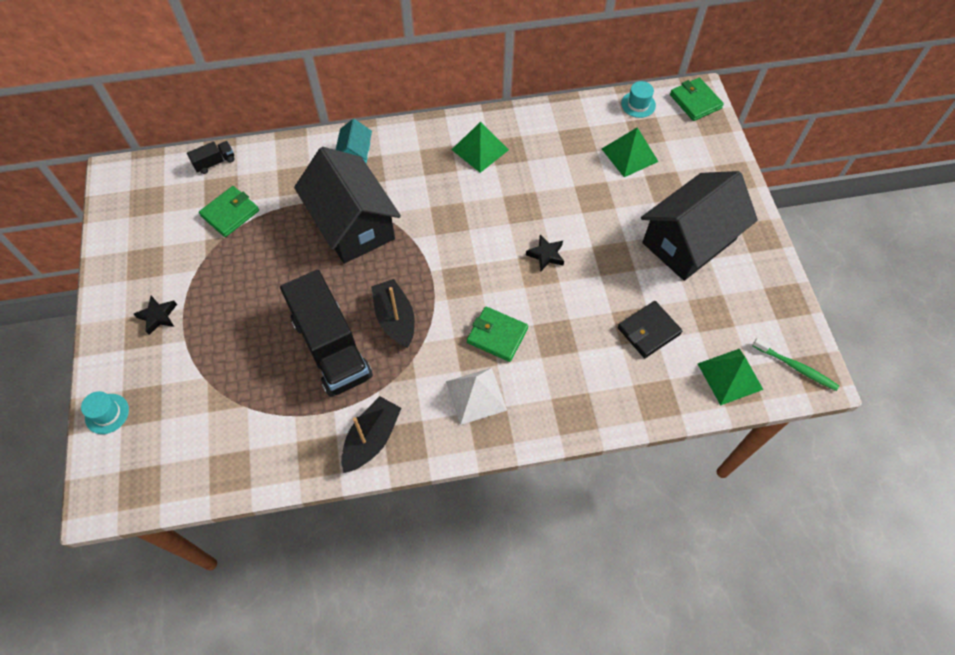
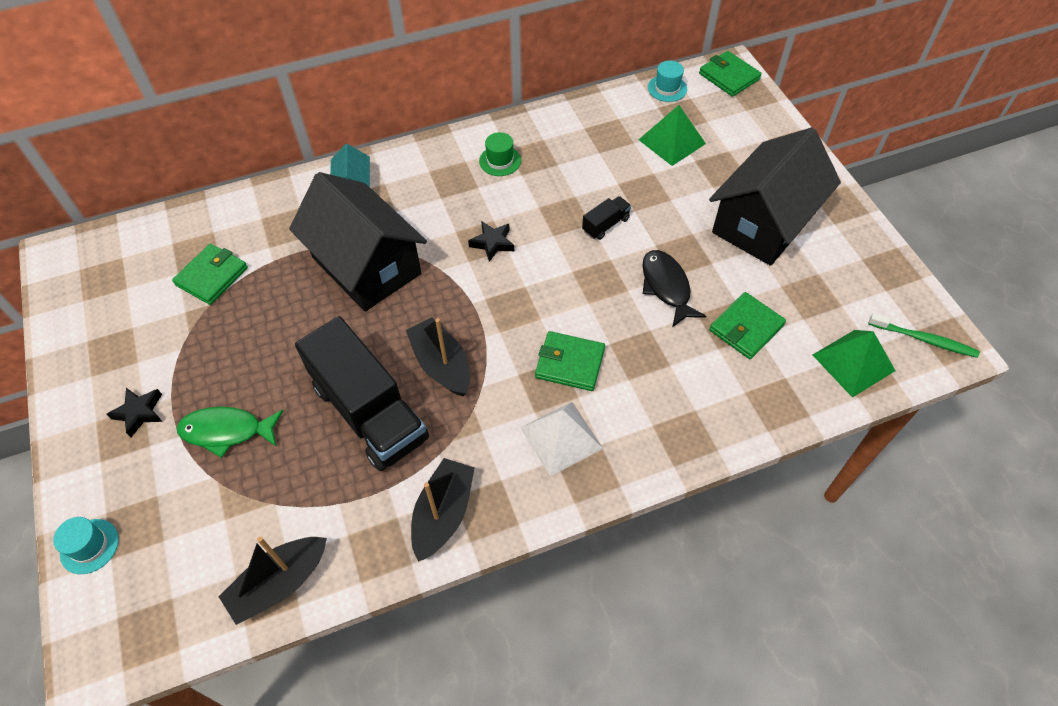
camera: 10 degrees left, 5 degrees down
black truck [187,141,235,174] -> black truck moved to [582,196,631,240]
green pyramid [452,122,509,173] -> green hat [479,132,521,176]
black star [526,235,564,271] -> black star moved to [468,221,514,262]
black wallet [618,301,682,358] -> green wallet [709,292,786,359]
none -> green fish [177,407,283,458]
none -> black boat [219,537,327,625]
none -> black fish [642,250,706,327]

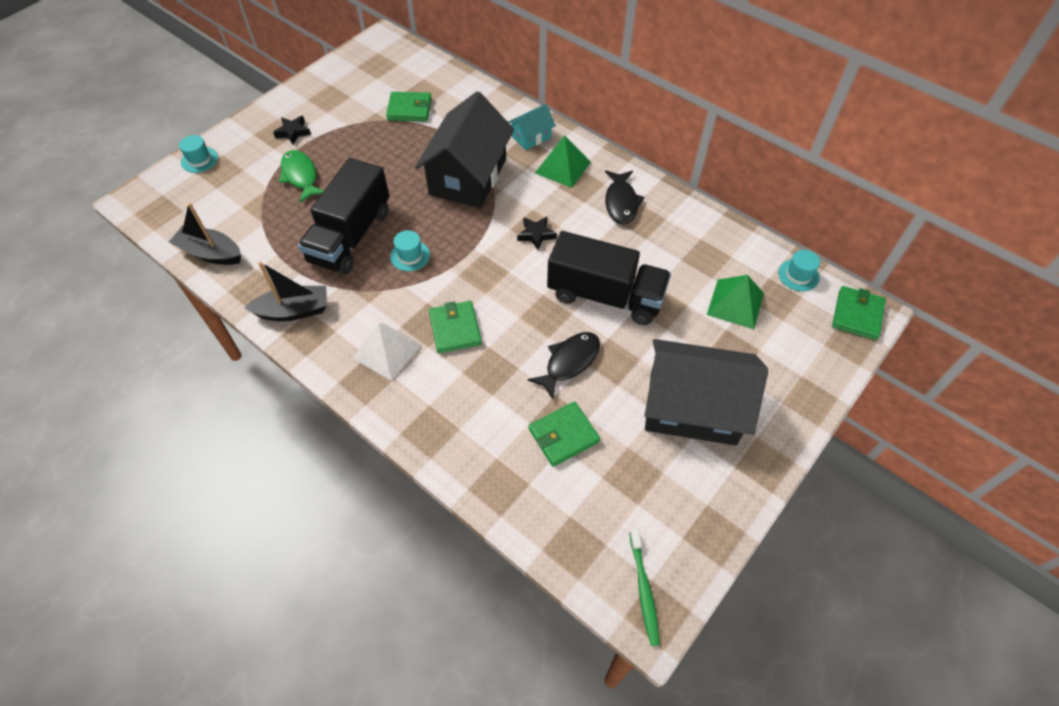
camera: 60 degrees right, 0 degrees up
black boat [406,317,470,396] -> turquoise hat [390,230,430,271]
green hat [479,132,521,176] -> black fish [605,171,645,224]
black truck [582,196,631,240] -> black truck [547,231,671,325], size x2.43
green wallet [709,292,786,359] -> green wallet turned 45 degrees counterclockwise [529,402,600,467]
green pyramid [813,330,895,398] -> green pyramid moved to [535,135,591,188]

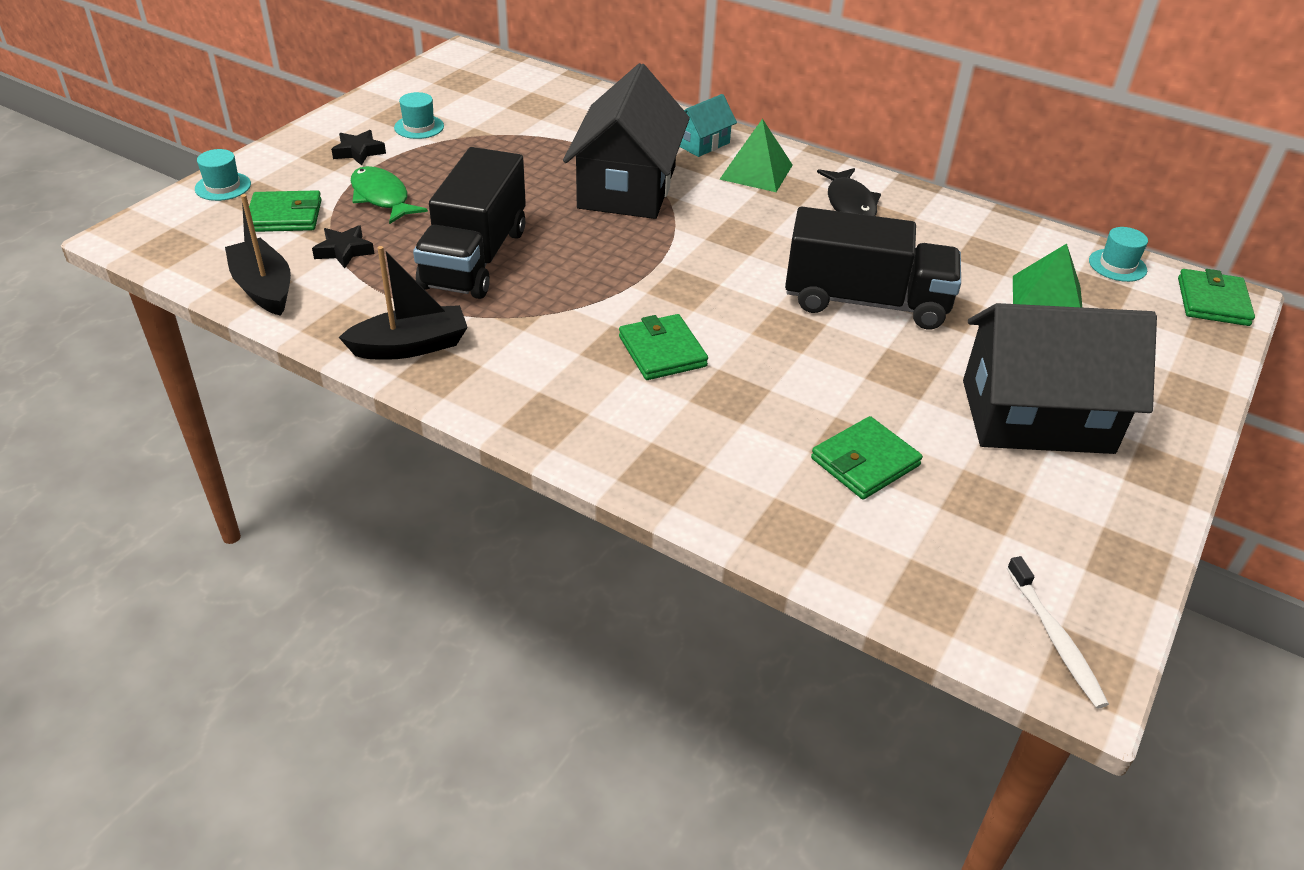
camera: 10 degrees left, 15 degrees down
black boat [169,203,241,265] -> black boat turned 45 degrees clockwise [225,194,291,316]
white pyramid [353,323,422,381] -> none
green wallet [386,92,431,121] -> green wallet moved to [249,190,322,232]
turquoise hat [390,230,430,271] -> turquoise hat moved to [394,92,444,139]
black star [517,216,557,250] -> black star moved to [312,225,374,268]
black fish [527,332,600,400] -> none
green toothbrush [629,529,660,646] -> white toothbrush [1007,556,1109,708]

